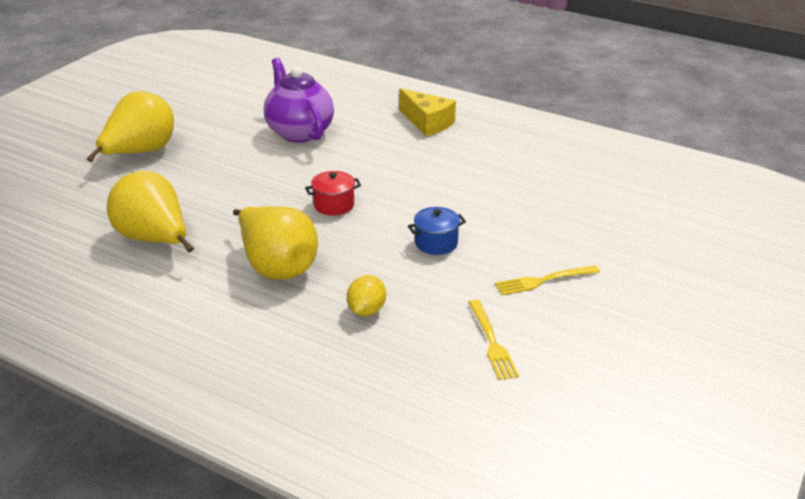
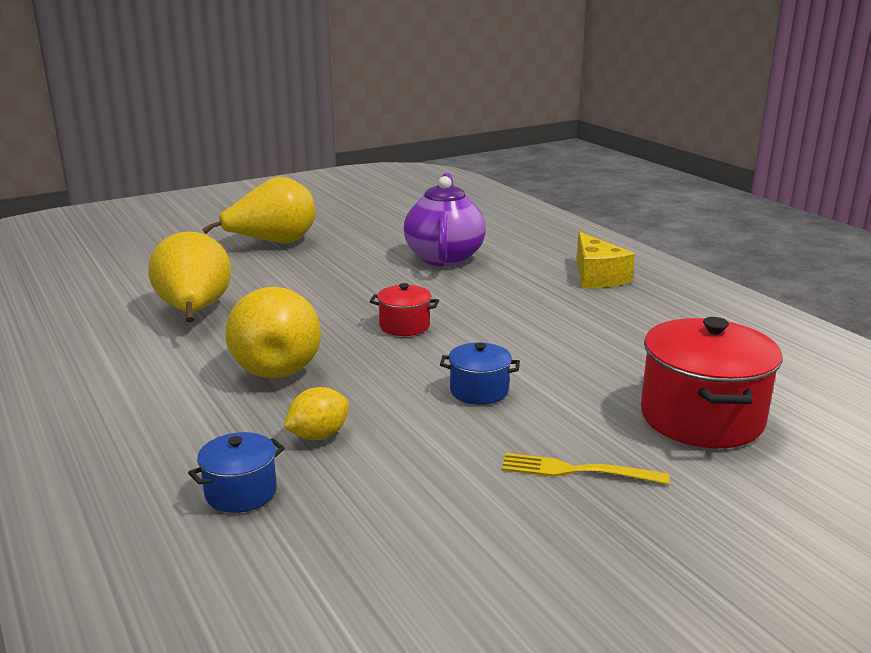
camera: 30 degrees right, 10 degrees down
yellow fork [468,300,519,380] -> none
none -> blue pot [188,432,285,513]
none -> red pot [641,317,782,448]

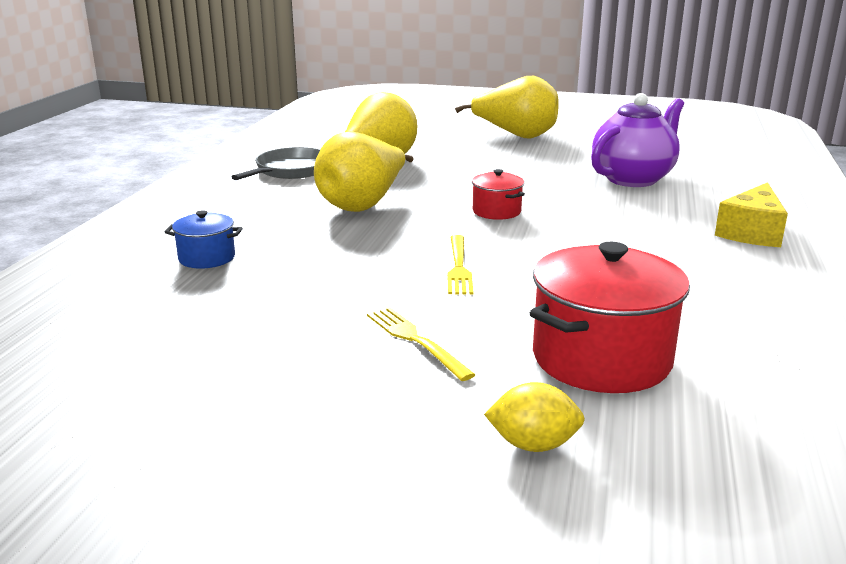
camera: 45 degrees right, 0 degrees up
yellow lemon [284,387,349,440] -> yellow lemon moved to [484,382,585,452]
blue pot [440,342,520,405] -> yellow fork [447,235,473,294]
none -> grey pan [232,147,320,180]

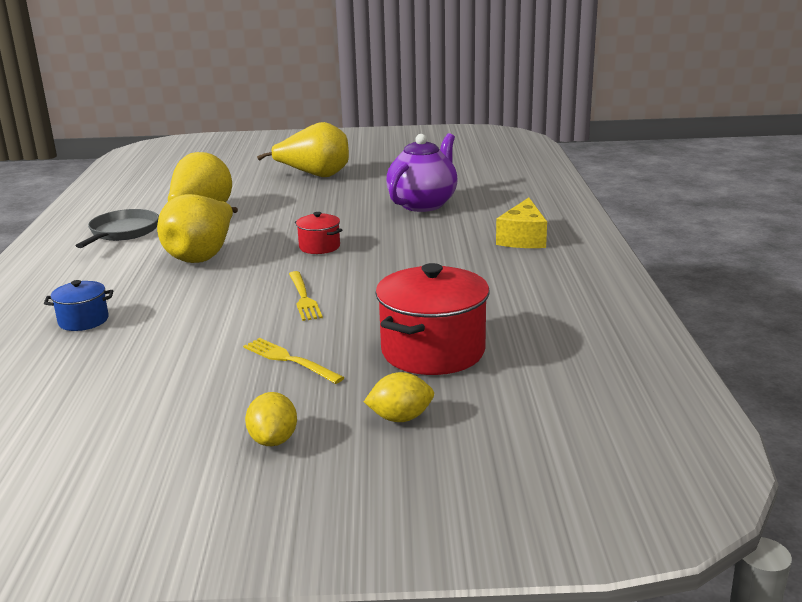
camera: 15 degrees left, 0 degrees up
none -> yellow lemon [245,392,297,446]

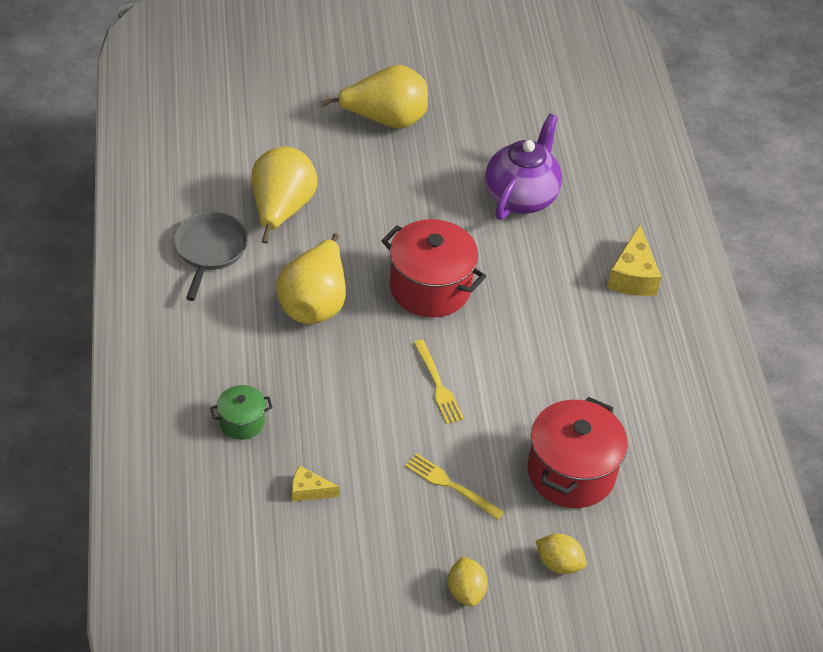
camera: 10 degrees left, 25 degrees up
blue pot [44,280,113,331] -> green pot [210,385,273,440]
red pot [295,212,342,254] -> red pot [381,219,486,317], size x1.95
yellow lemon [364,372,434,422] -> yellow lemon turned 45 degrees clockwise [536,534,587,574]
none -> yellow cheese [292,466,339,502]

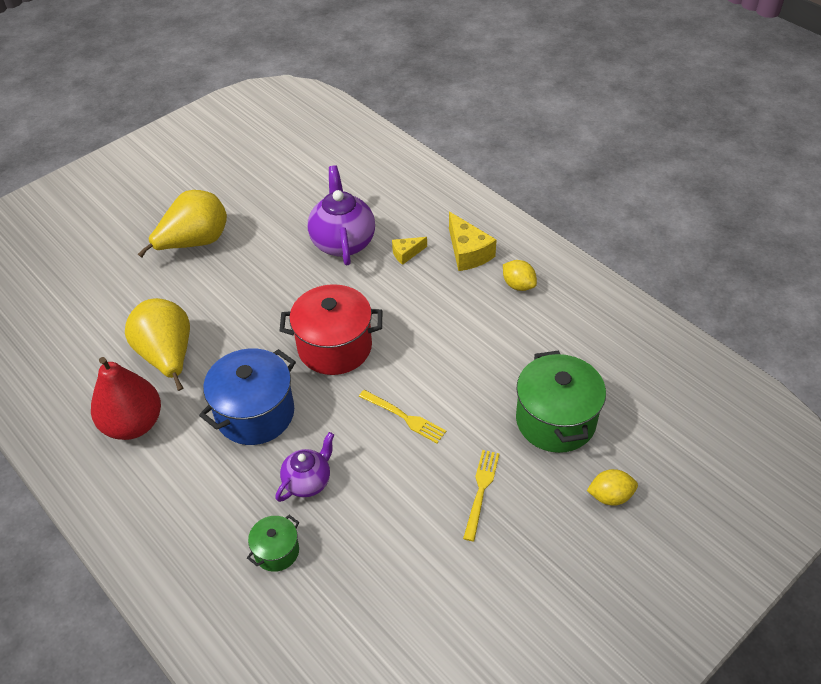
camera: 30 degrees left, 0 degrees up
grey pan [174,212,248,301] -> red pear [91,357,161,440]
yellow pear [276,234,346,324] -> blue pot [199,348,296,445]
yellow cheese [292,466,339,502] -> yellow cheese moved to [392,237,427,265]
yellow fork [405,453,504,520] -> yellow fork turned 105 degrees clockwise [463,450,500,541]
yellow lemon [448,556,488,607] -> yellow lemon moved to [503,260,537,291]
red pot [527,397,628,508] -> green pot [516,350,606,453]
none -> purple teapot [275,432,334,502]

